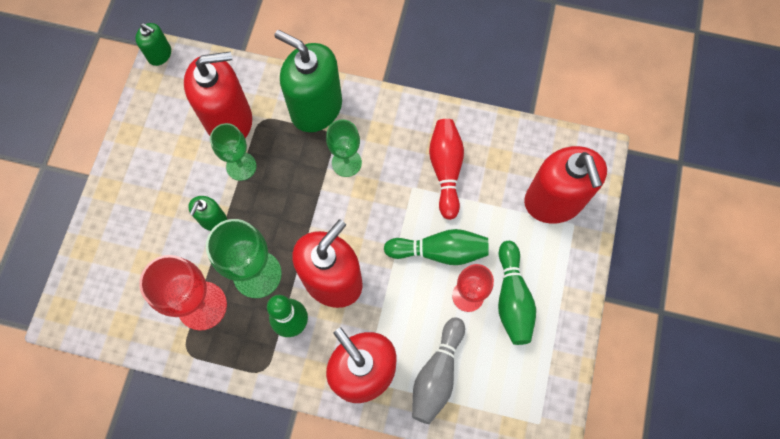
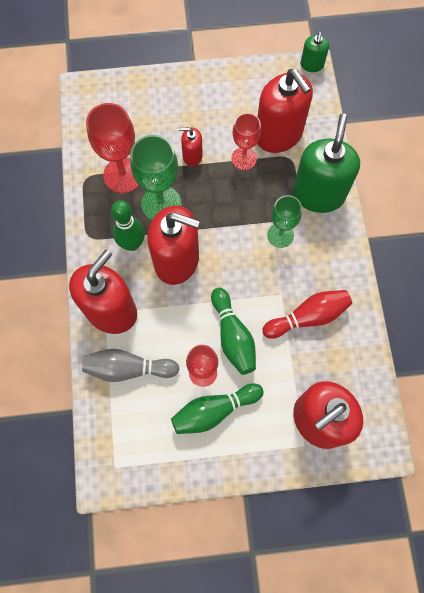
camera: 70 degrees right, 0 degrees up
green soap dispenser [188,196,227,231] -> red soap dispenser [178,127,203,166]
green goblet [210,123,256,181] -> red goblet [231,113,261,170]

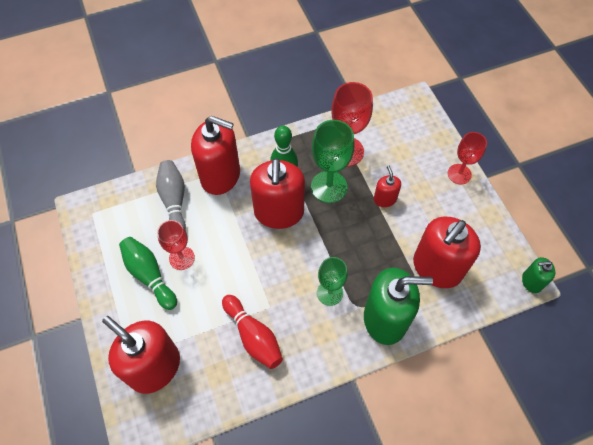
camera: 75 degrees right, 10 degrees down
green bowling pin [211,288,256,375] -> none
red goblet [231,113,261,170] -> red goblet moved to [448,132,487,184]

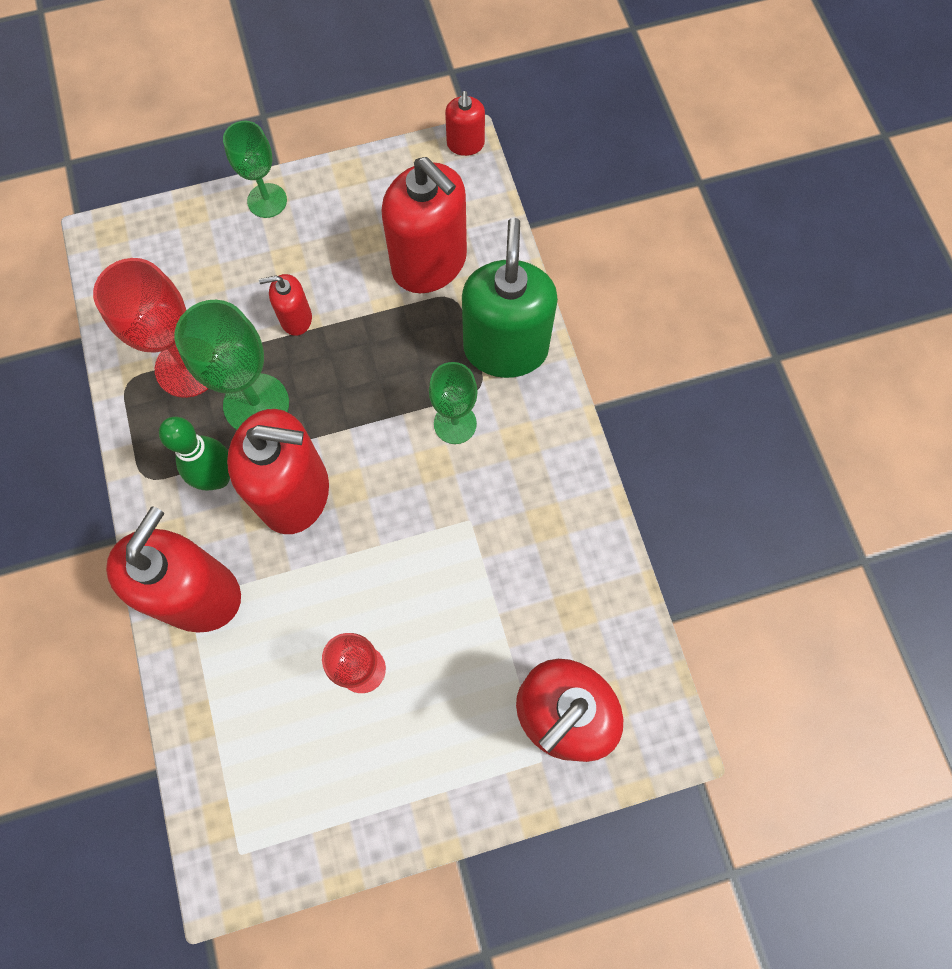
camera: 85 degrees left, 10 degrees up
green bowling pin [119,237,177,310] -> none
grey bowling pin [156,160,186,230] -> none
red bowling pin [222,295,283,369] -> none
red goblet [448,132,487,184] -> green goblet [223,121,287,218]
green soap dispenser [522,257,555,293] -> red soap dispenser [445,91,485,156]

